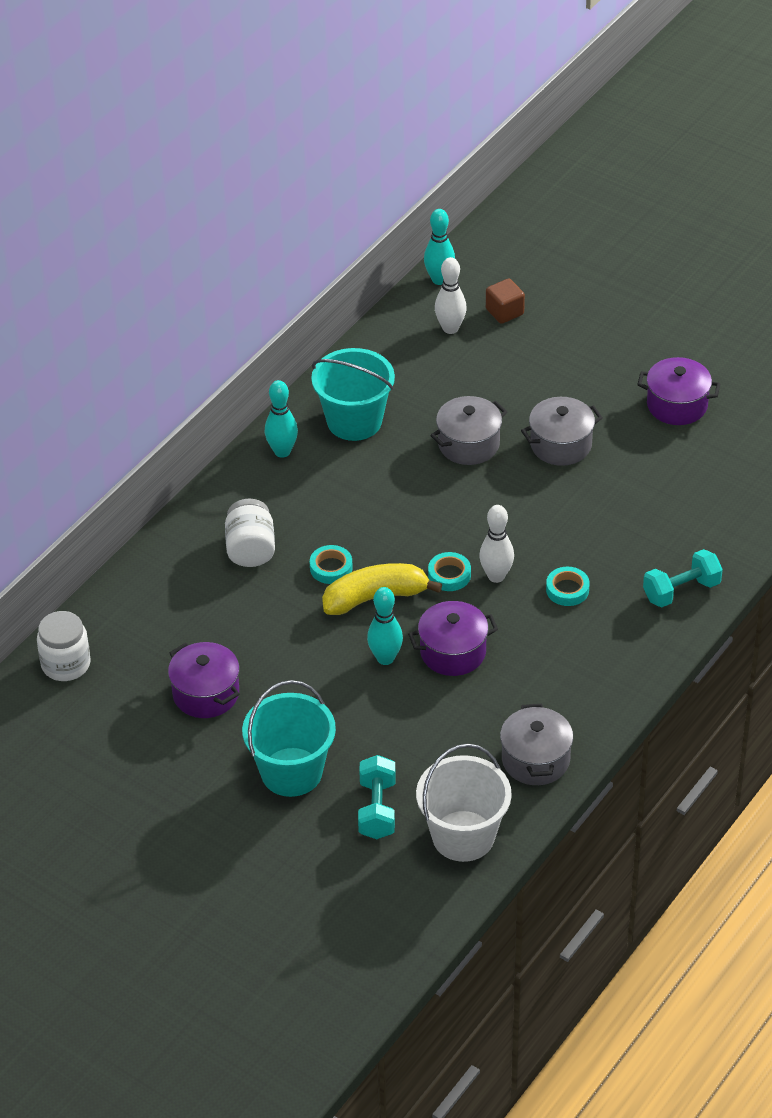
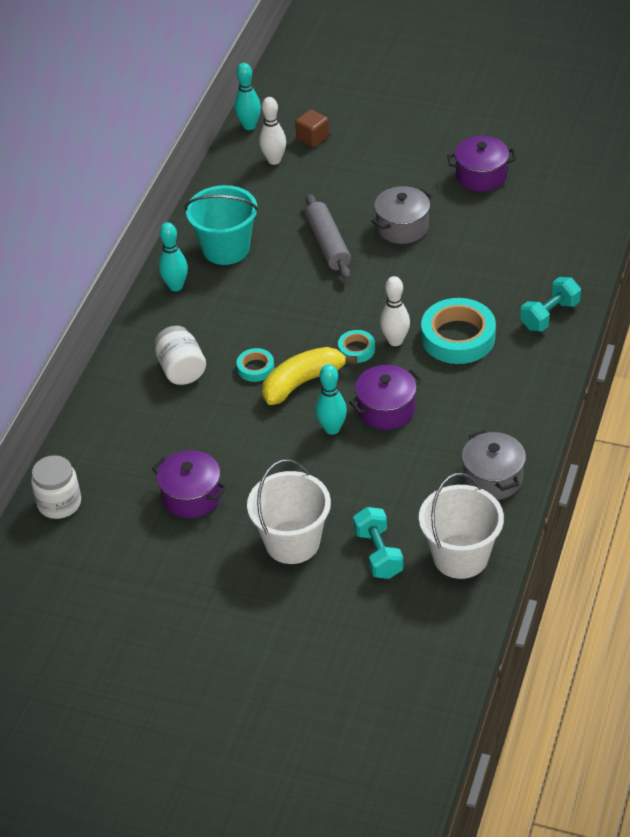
camera: 15 degrees left, 0 degrees up
turquoise bucket [242,680,336,797] -> white bucket [247,459,331,564]
grey pot [430,396,507,465] -> grey rolling pin [305,194,351,279]
turquoise tape [546,567,590,606] -> turquoise tape [421,298,496,364], size x2.01

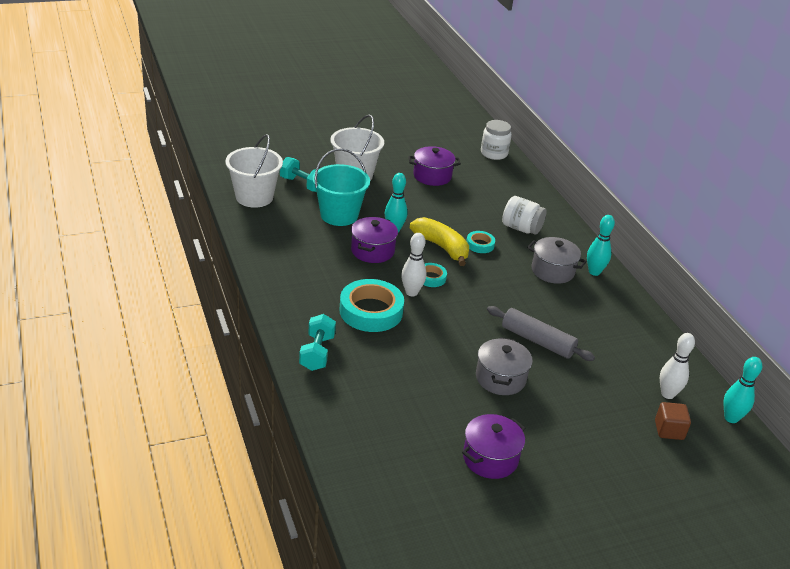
camera: 135 degrees right, 10 degrees down
turquoise bucket [185,185,259,265] -> turquoise bucket moved to [313,148,370,226]
yellow banana [262,347,357,405] -> yellow banana turned 60 degrees counterclockwise [410,217,469,266]
grey pot [462,430,526,500] -> grey pot moved to [527,237,587,284]

